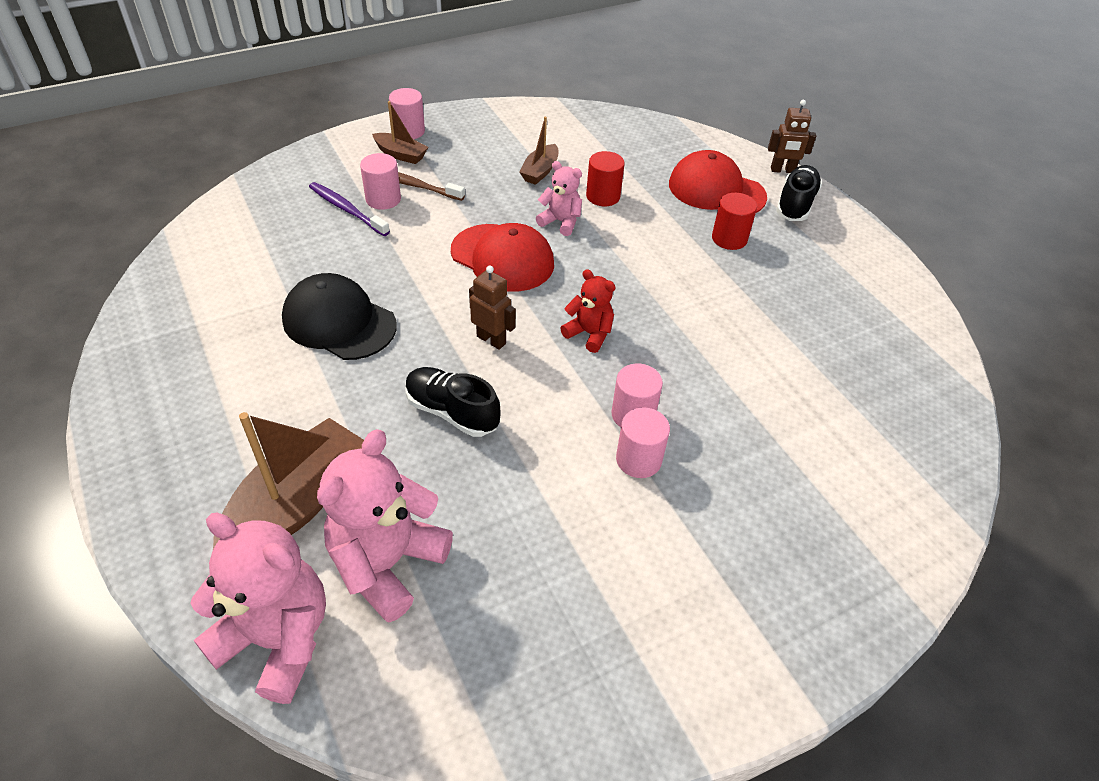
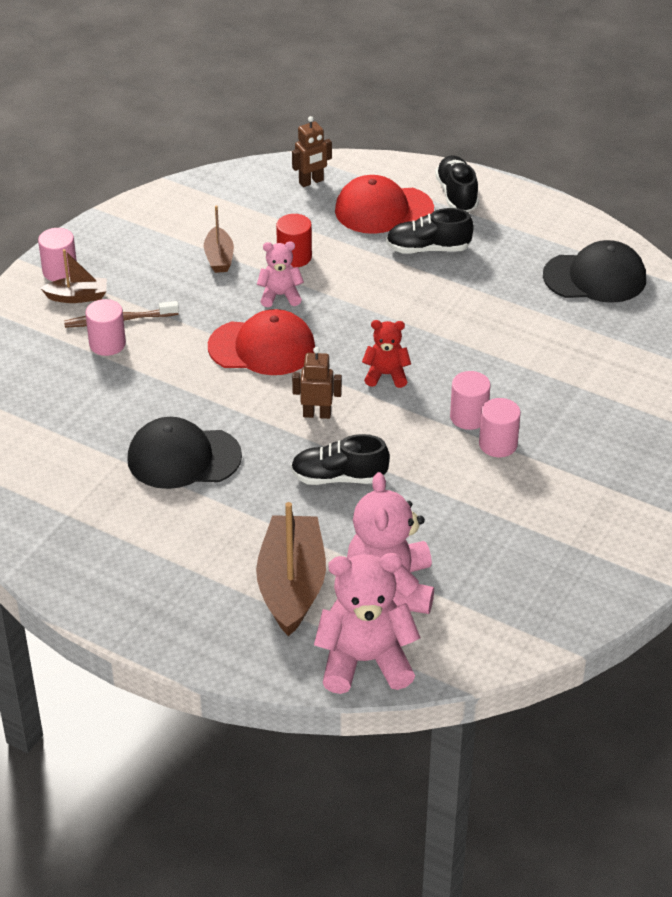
camera: 30 degrees left, 5 degrees down
purple toothbrush [309,182,390,236] -> none
red cylinder [712,193,757,250] -> black shoe [386,208,474,254]
brown robot [768,100,816,173] -> brown robot moved to [292,116,332,187]
none -> black cap [543,240,646,303]

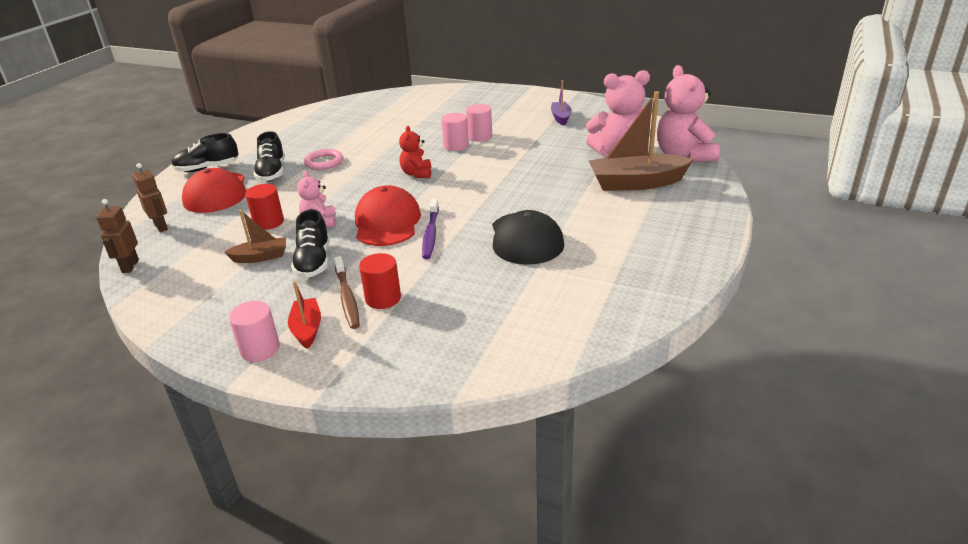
camera: 95 degrees left, 10 degrees down
brown boat [41,249,107,303] -> red boat [288,281,321,349]
pink cylinder [85,299,126,356] -> red cylinder [359,253,401,309]
black shoe [291,434,390,485] -> black shoe moved to [291,209,330,278]
brown robot [292,347,342,419] -> brown robot moved to [96,199,139,273]
black cap [543,240,646,303] -> none
none -> pink ring [304,149,343,170]
none -> purple toothbrush [422,199,439,259]
none -> purple boat [551,80,572,126]

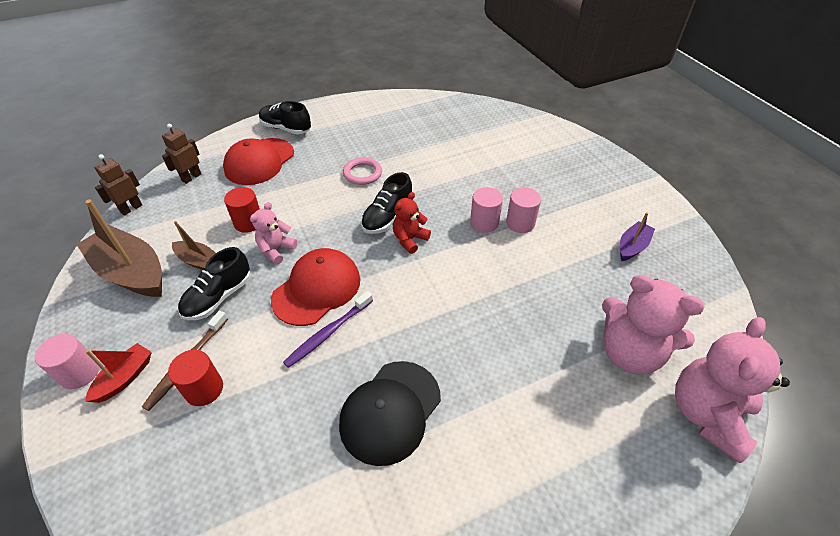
camera: 40 degrees right, 15 degrees up
brown robot [132,163,168,232] -> brown robot turned 150 degrees counterclockwise [162,124,202,184]
black shoe [253,131,285,181] -> black shoe moved to [361,172,412,234]
brown boat [589,91,694,191] -> brown boat moved to [76,199,162,297]

